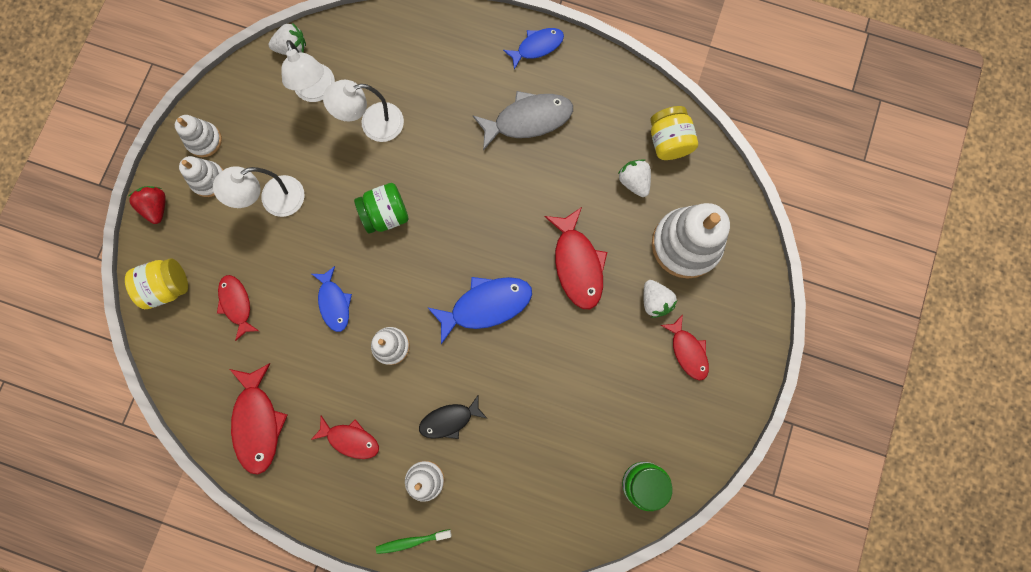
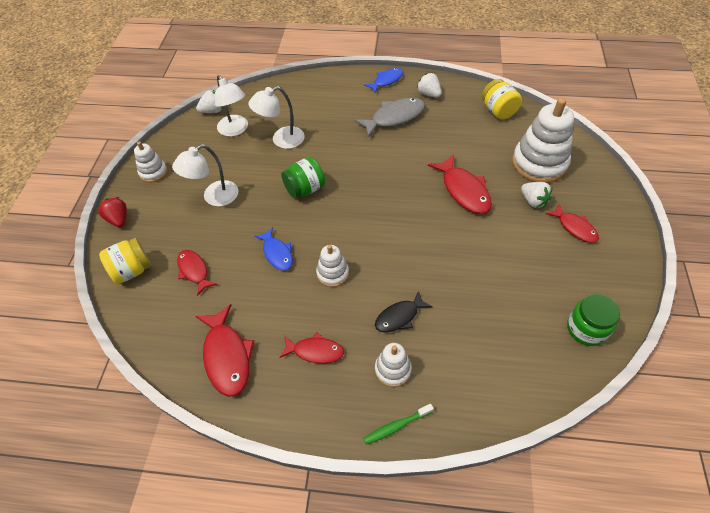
camera: 10 degrees left, 25 degrees down
white stacking toy [179,156,223,197] -> none
blue fish [427,277,532,344] -> none
white strawberry [618,159,651,197] -> white strawberry moved to [417,73,442,98]

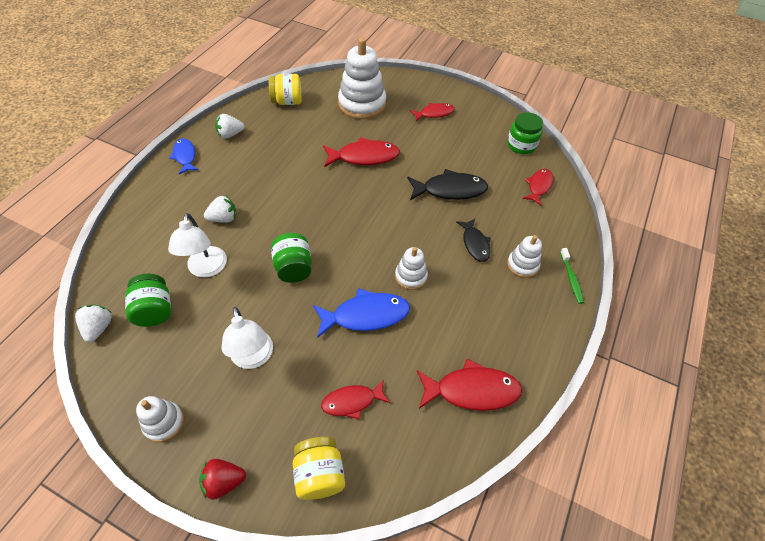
camera: 75 degrees left, 0 degrees up
white lamp [215,75,248,137] -> green jar [125,274,171,327]
blue fish [254,227,293,271] -> blue fish [313,288,410,338], size x1.57
red fish [279,332,344,363] -> red fish moved to [523,169,553,205]
grey fish [354,98,425,138] -> none
white strawberry [521,182,552,208] -> white strawberry moved to [204,196,236,223]
none -> black fish [407,169,488,200]

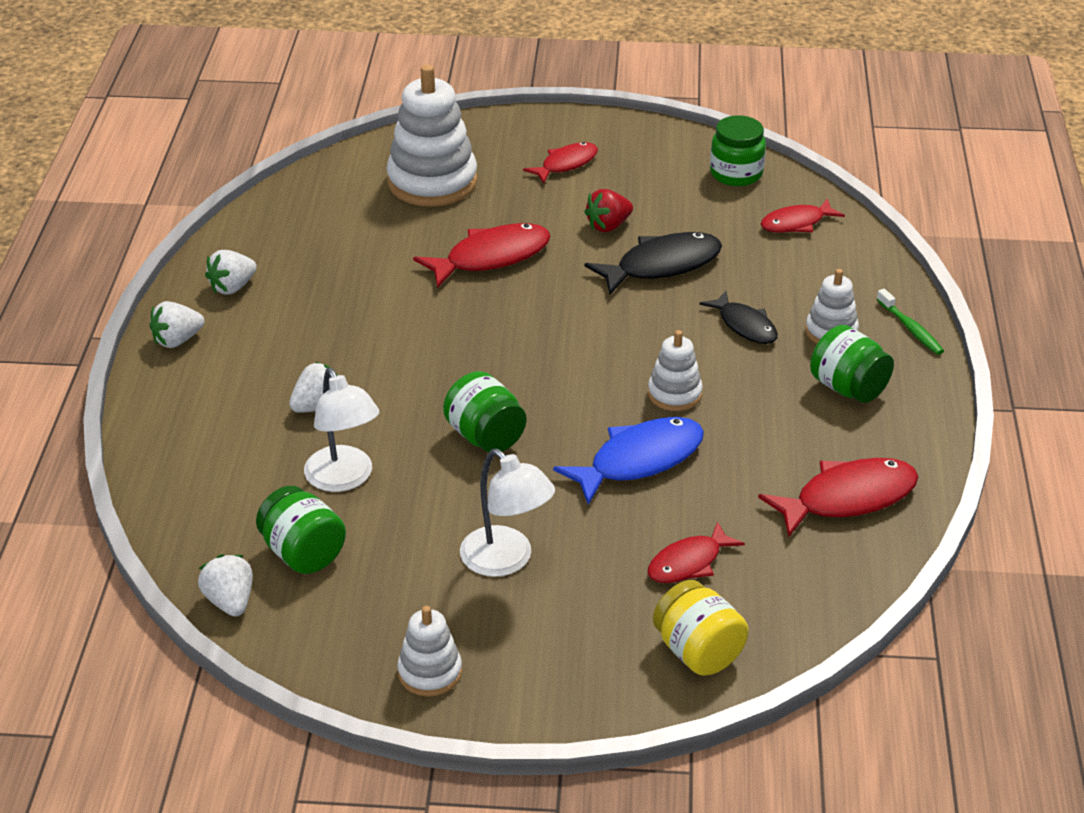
camera: 20 degrees left, 15 degrees down
blue fish [169,138,199,174] -> white strawberry [150,301,204,348]
red strawberry [199,459,246,500] -> red strawberry moved to [584,189,633,232]
yellow jar [269,74,302,105] -> none
red fish [523,169,553,205] -> red fish turned 120 degrees counterclockwise [760,198,845,233]
none -> green jar [810,325,894,403]

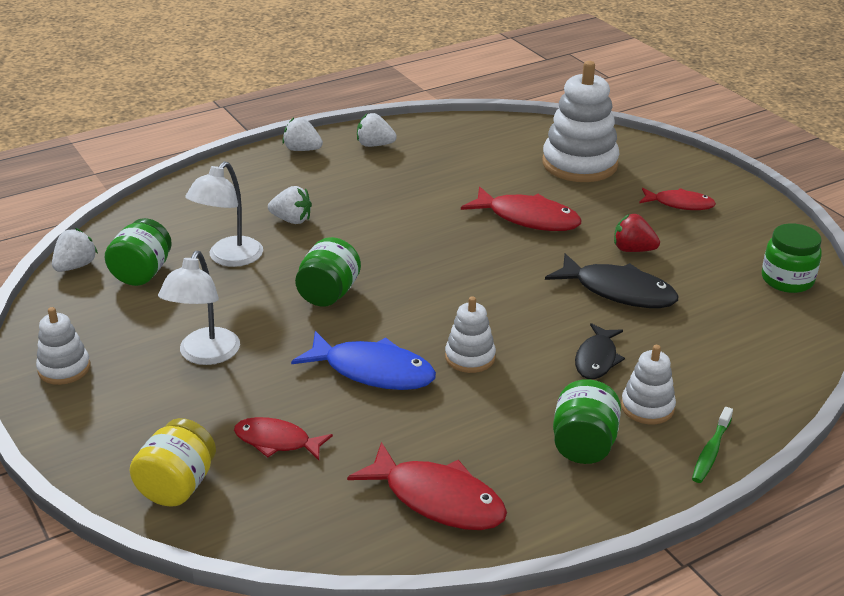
camera: 55 degrees right, 5 degrees down
red fish [760,198,845,233] -> none

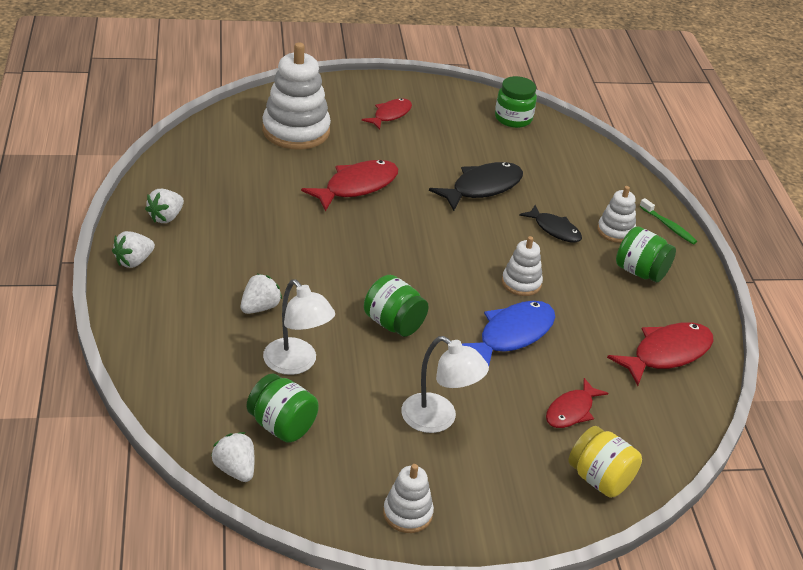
camera: 70 degrees left, 5 degrees up
red strawberry [614,214,660,252] -> none

